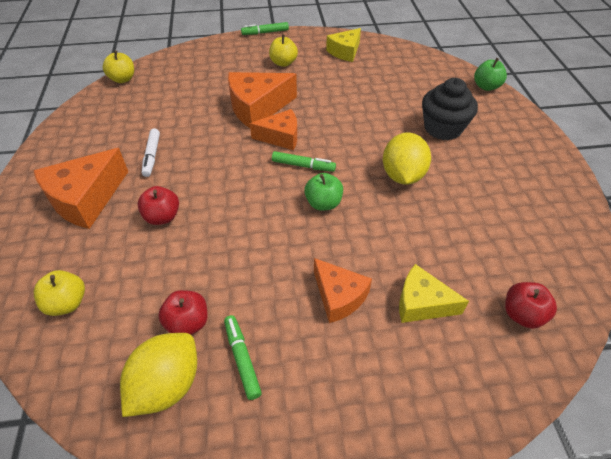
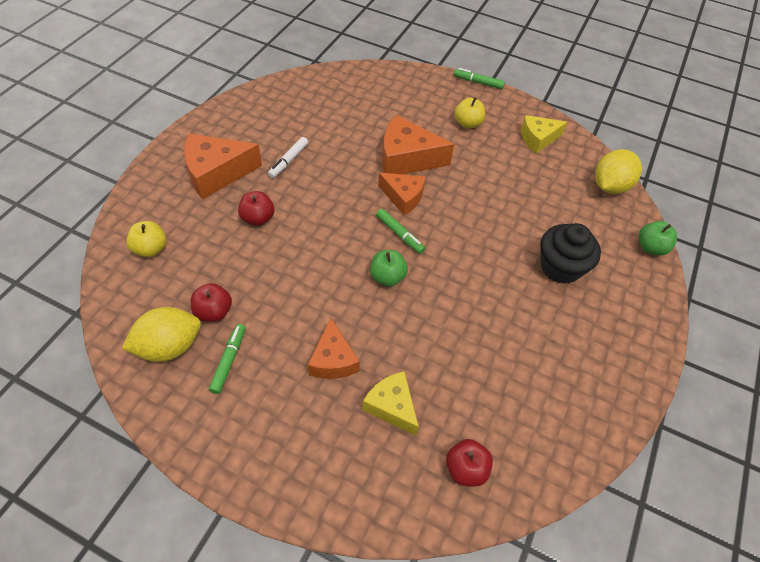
camera: 30 degrees right, 5 degrees up
yellow apple [102,50,134,83] -> none
yellow lemon [383,133,431,185] -> yellow lemon moved to [595,149,642,194]

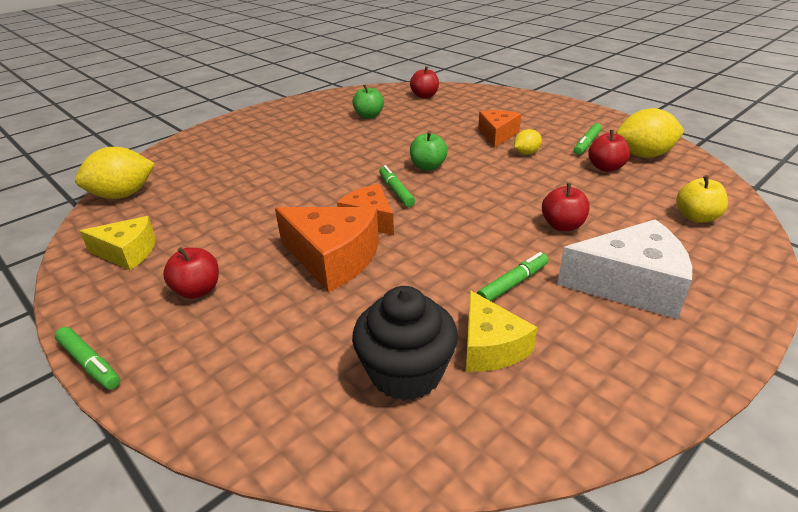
camera: 155 degrees left, 20 degrees down
orange cheese [184,133,262,200] -> white cheese [557,219,692,319]
white marker [268,137,308,178] -> green marker [477,252,549,301]
yellow cheese [362,371,419,435] -> yellow cheese moved to [466,290,537,372]
yellow apple [455,97,485,129] -> red apple [163,247,219,299]
black cupcake [540,223,601,284] -> black cupcake moved to [352,286,458,401]
green apple [639,221,677,256] -> green apple moved to [352,84,384,119]
none -> yellow lemon [514,129,542,155]

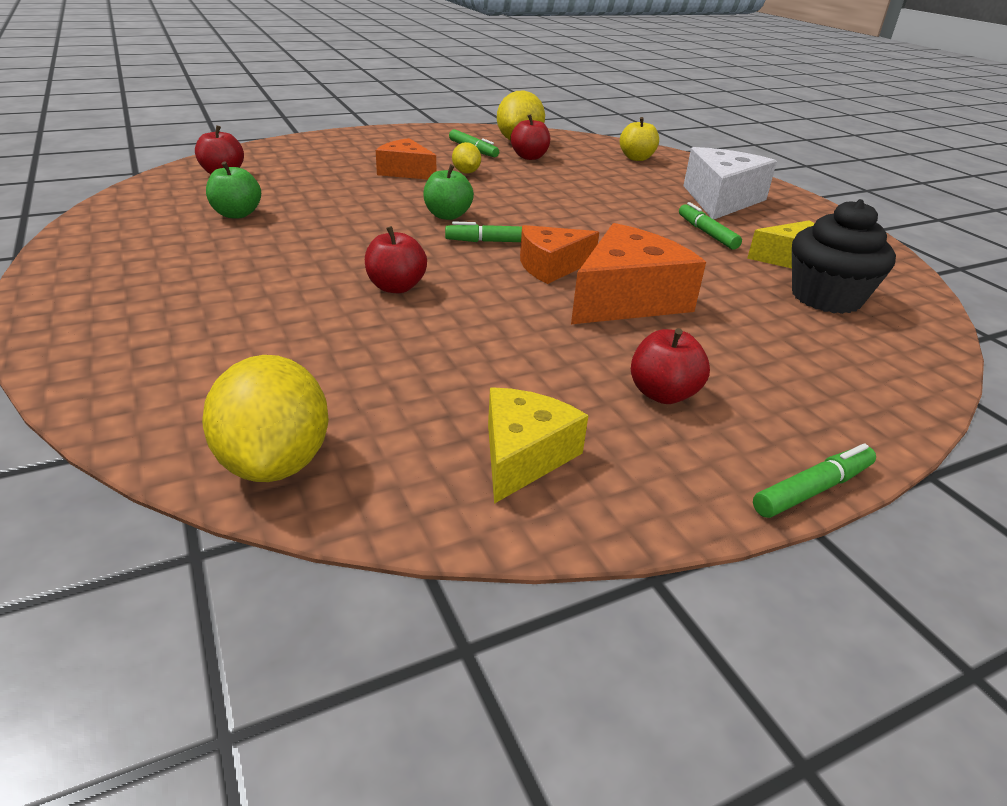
camera: 75 degrees left, 0 degrees up
red apple [542,183,589,231] -> red apple moved to [365,226,427,293]

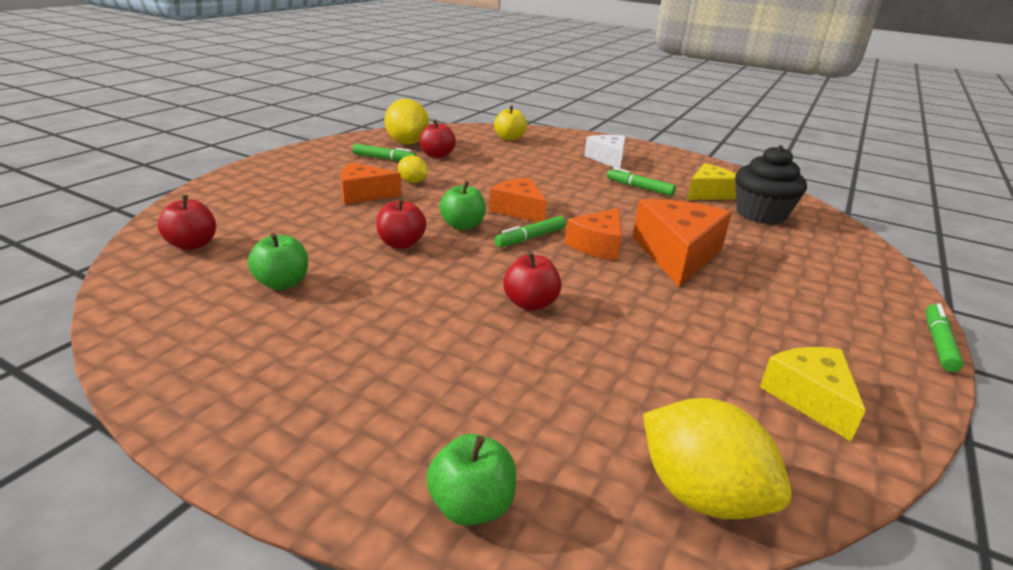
camera: 35 degrees left, 5 degrees down
red apple [631,328,710,404] -> red apple moved to [376,198,426,249]
white cheese [683,147,777,220] -> white cheese [584,135,626,169], size x0.64
none -> green apple [426,434,516,526]
none -> orange cheese [489,178,547,222]

